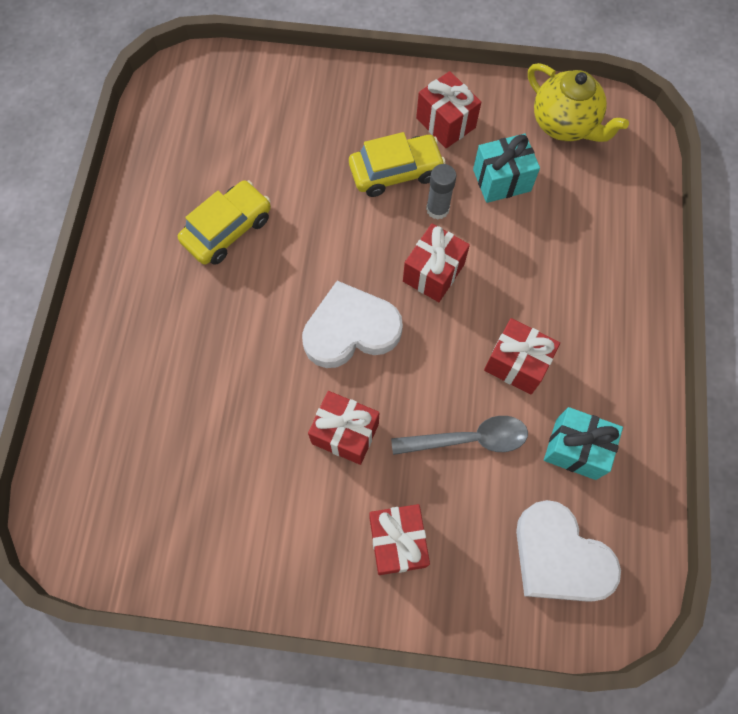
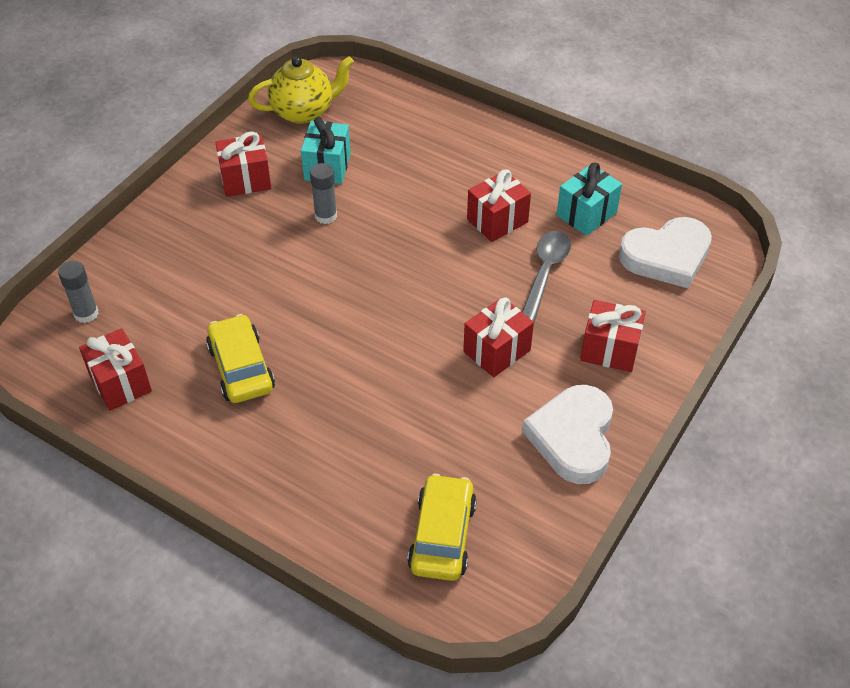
camera: 65 degrees left, 20 degrees down
white heart [302,281,403,368] -> white heart moved to [522,385,613,484]
yellow car [349,132,446,197] -> yellow car moved to [407,473,477,581]
red gift [403,223,470,302] -> red gift moved to [79,328,152,411]
none -> grey glue stick [58,261,99,323]

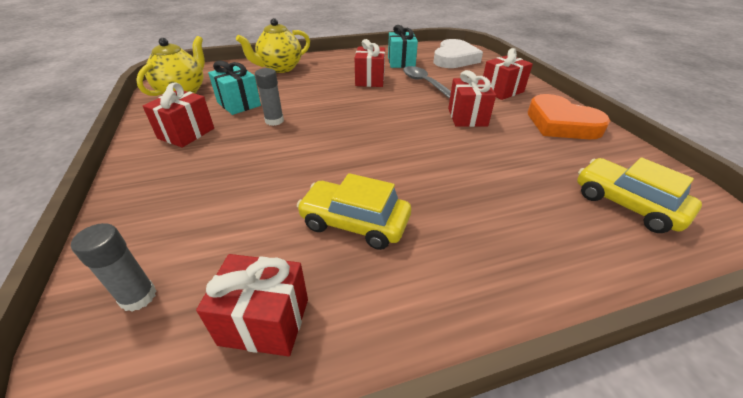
camera: 50 degrees left, 10 degrees down
white heart [522,385,613,484] -> orange heart [528,94,610,139]
none -> yellow teapot [236,18,310,73]

